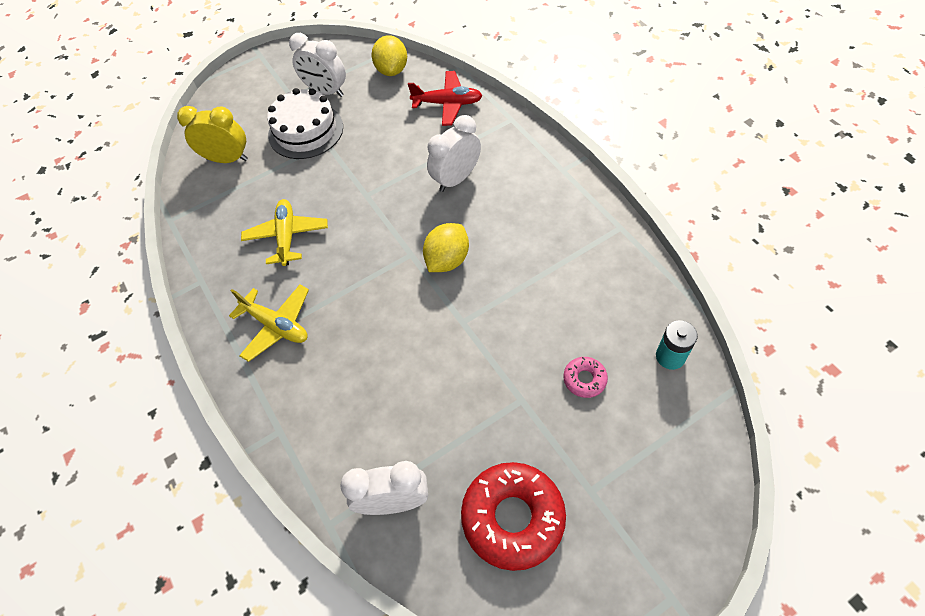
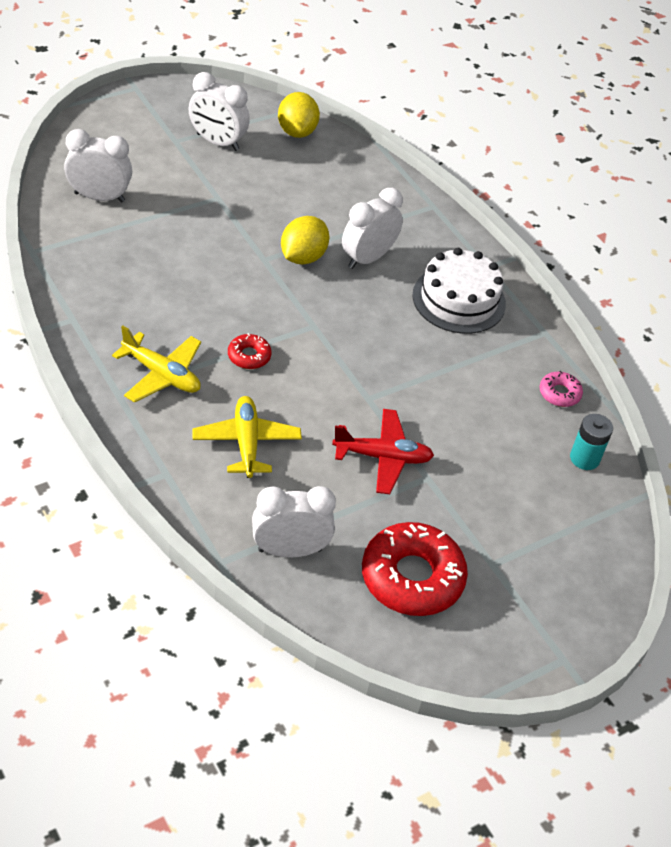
camera: 10 degrees left, 10 degrees down
yellow clock [177,106,248,163] -> white clock [64,129,132,202]
yellow plane [241,199,328,266] -> yellow plane moved to [192,396,302,478]
white cake [267,88,343,159] -> white cake moved to [412,248,506,334]
red plane [408,71,482,126] -> red plane moved to [332,409,434,494]
yellow lemon [423,223,469,272] -> yellow lemon moved to [281,216,330,265]
pink donut [563,357,608,398] -> pink donut moved to [540,371,583,407]
none -> red donut [228,333,272,369]

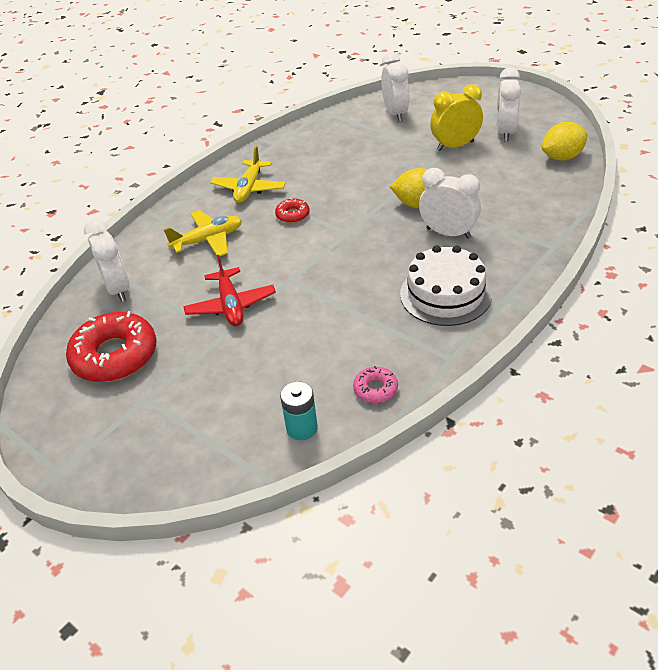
camera: 80 degrees right, 5 degrees down
none -> yellow clock [430,84,483,151]

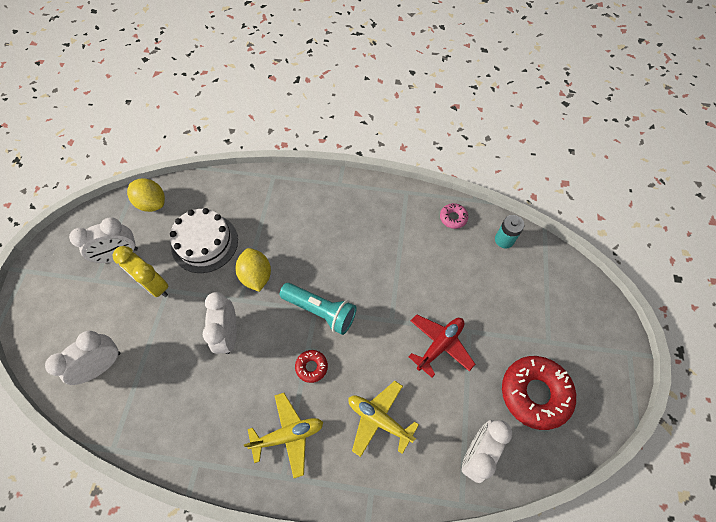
camera: 125 degrees left, 20 degrees up
white cake [400,245,492,326] -> white cake moved to [170,208,238,273]
white clock [419,168,481,239] -> white clock moved to [203,292,237,354]
none -> turquoise flashlight [280,283,357,335]

